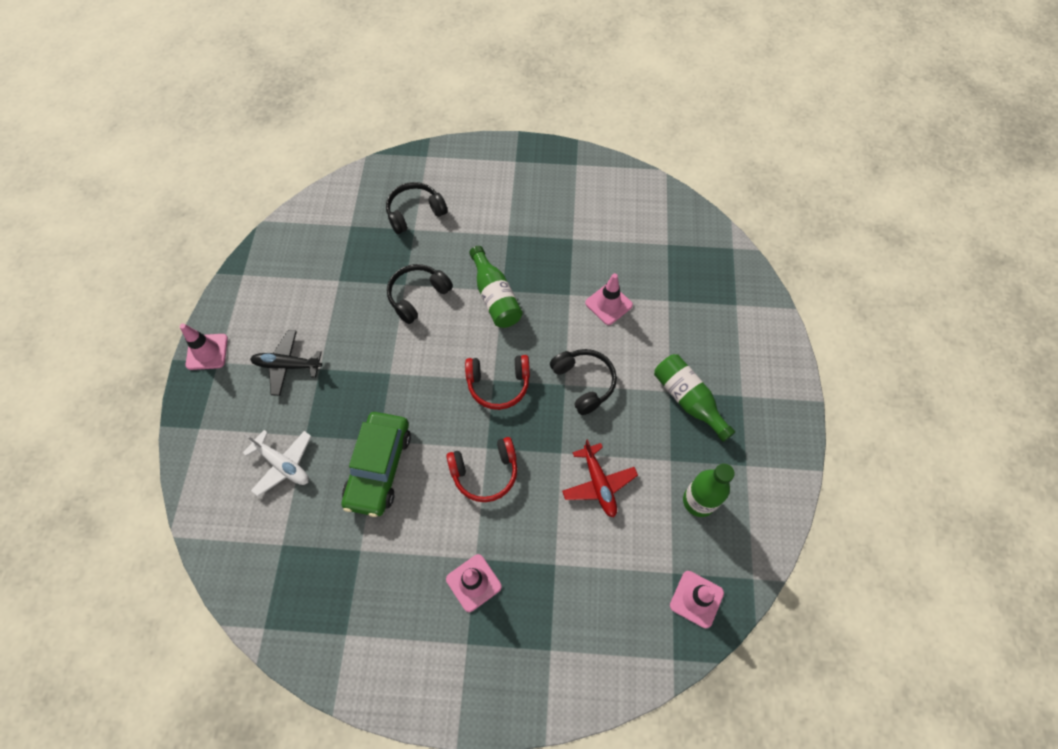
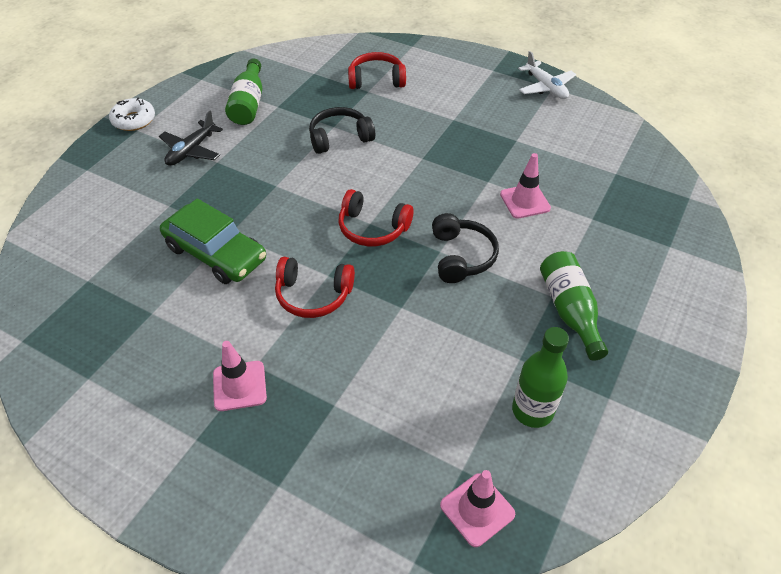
camera: 25 degrees right, 15 degrees down
pink traffic cone [180,324,228,370] -> white donut [109,98,155,131]
white plane [243,430,311,496] -> white plane moved to [518,51,576,99]
black plane [250,330,322,396] -> black plane turned 90 degrees counterclockwise [159,111,223,166]
green car [342,412,411,517] -> green car turned 90 degrees counterclockwise [160,199,266,284]
black headphones [386,182,448,234] -> red headphones [348,52,406,89]
green bottle [469,246,523,328] -> green bottle moved to [225,58,262,125]
red plane [562,439,638,517] -> none

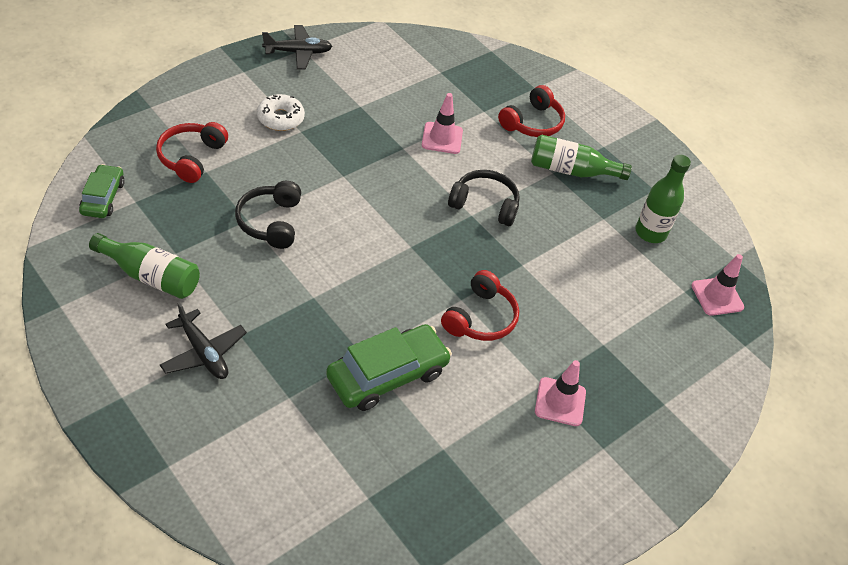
camera: 75 degrees left, 0 degrees up
white donut [109,98,155,131] -> white donut moved to [257,94,305,131]
red headphones [339,189,414,247] -> red headphones moved to [498,85,565,137]
white plane [518,51,576,99] -> black plane [262,25,332,70]
none -> green car [79,164,125,218]

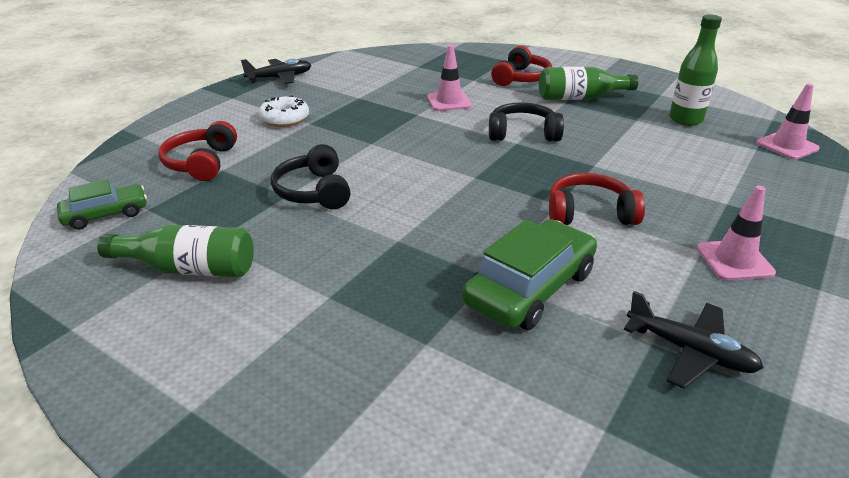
camera: 10 degrees left, 15 degrees down
green car [79,164,125,218] -> green car turned 75 degrees clockwise [57,179,147,230]
black plane [160,302,247,379] -> black plane moved to [624,291,764,389]
red headphones [441,270,519,341] -> red headphones turned 105 degrees counterclockwise [549,173,645,225]

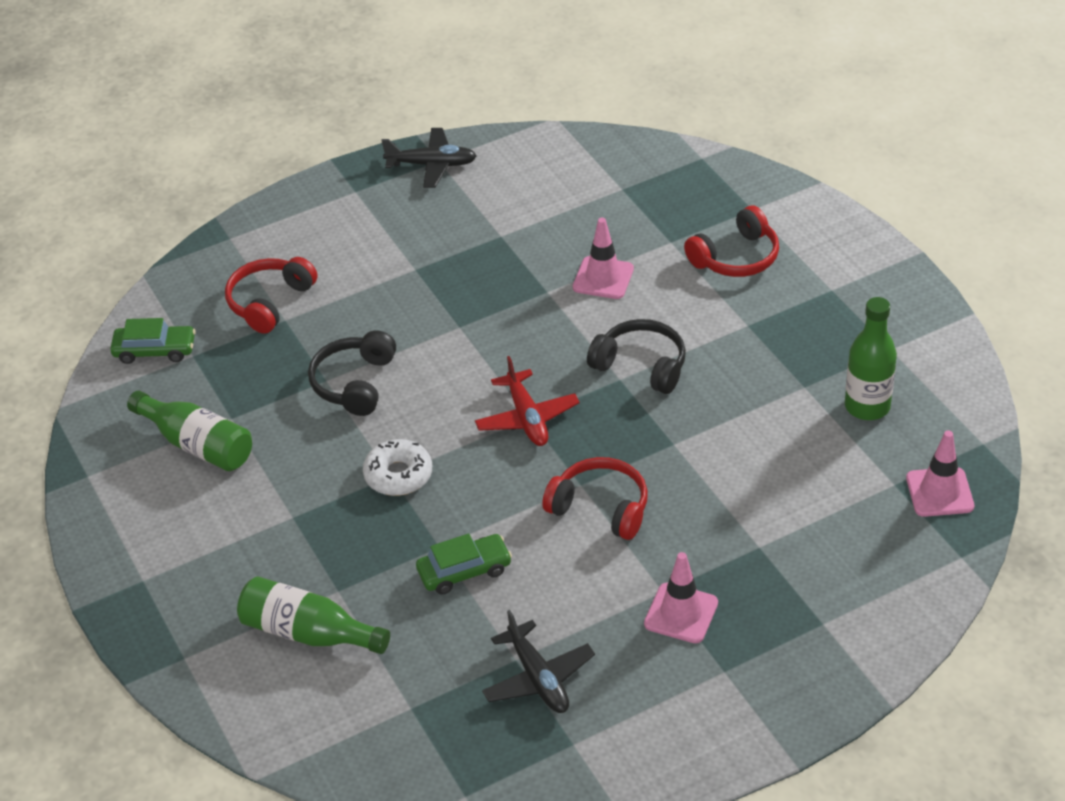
camera: 30 degrees right, 10 degrees up
white donut [258,95,309,127] -> white donut moved to [363,439,432,496]
green car [462,219,597,330] -> green car [416,534,512,595], size x0.60
green bottle [539,67,639,100] -> green bottle moved to [237,576,390,654]
none -> red plane [475,356,580,446]

